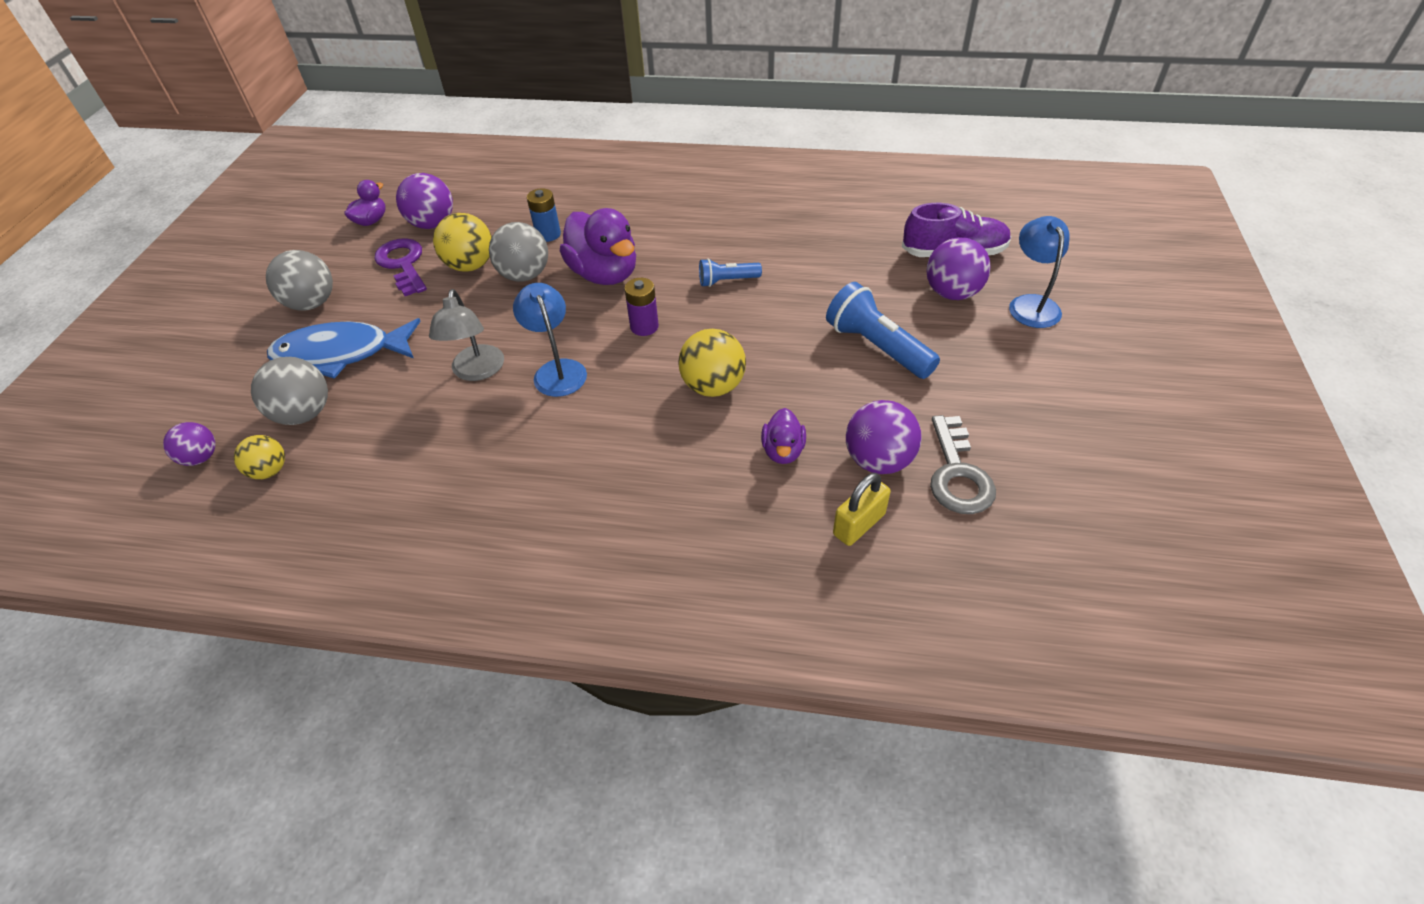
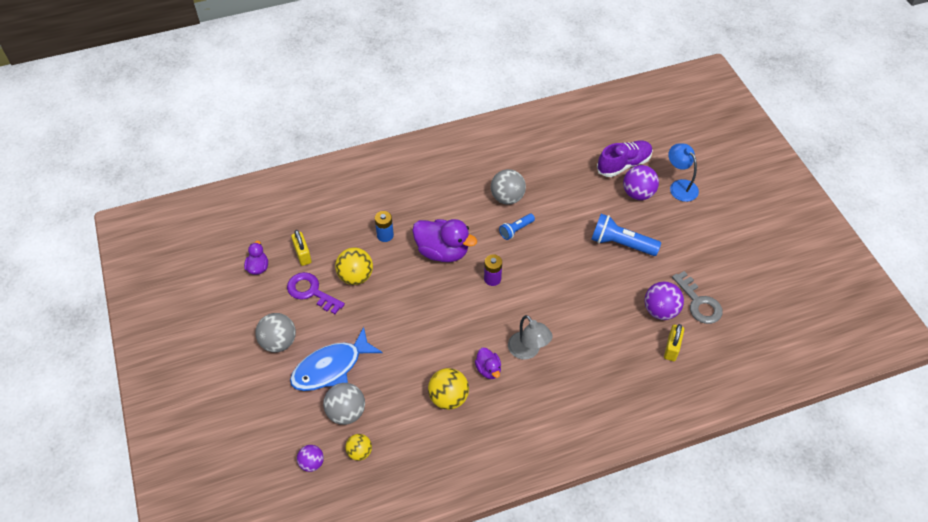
camera: 30 degrees left, 5 degrees up
purple ball [396,173,453,229] -> yellow padlock [291,230,312,266]
grey lamp [429,289,504,381] -> grey lamp moved to [508,315,553,360]
grey ball [489,222,548,282] -> grey ball moved to [491,169,526,205]
blue lamp [513,283,587,397] -> none
yellow ball [678,329,746,397] -> yellow ball moved to [428,368,469,410]
purple duck [761,408,806,464] -> purple duck moved to [475,348,501,379]

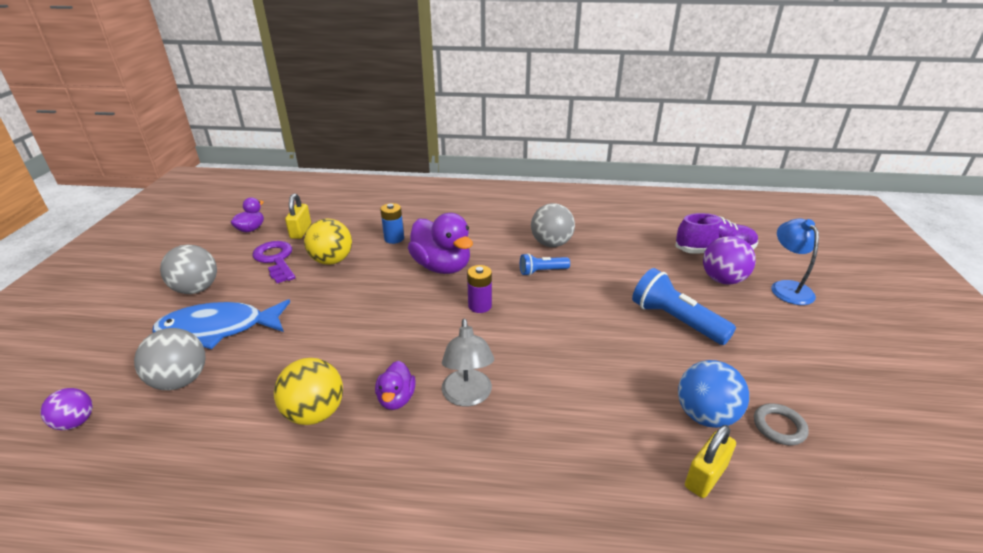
camera: 25 degrees right, 20 degrees down
yellow ball [345,434,372,461] -> none
purple ball [645,282,684,320] -> blue ball [678,360,749,428]
grey key [672,271,723,324] -> grey ring [754,403,809,445]

